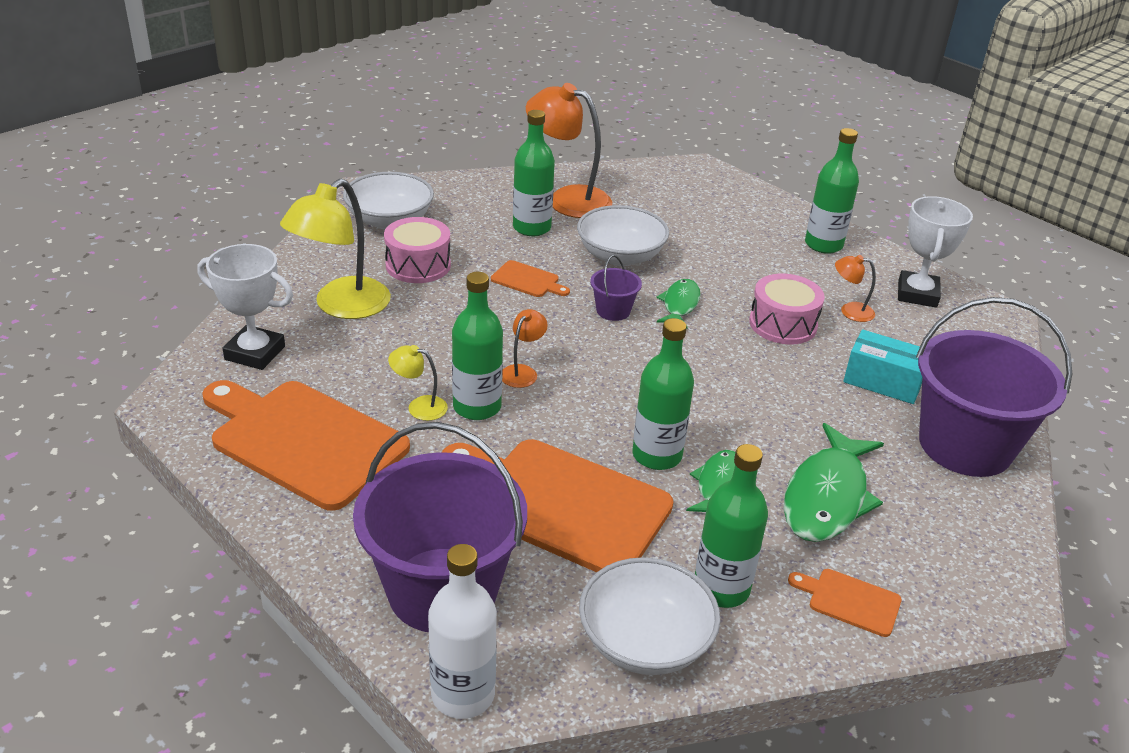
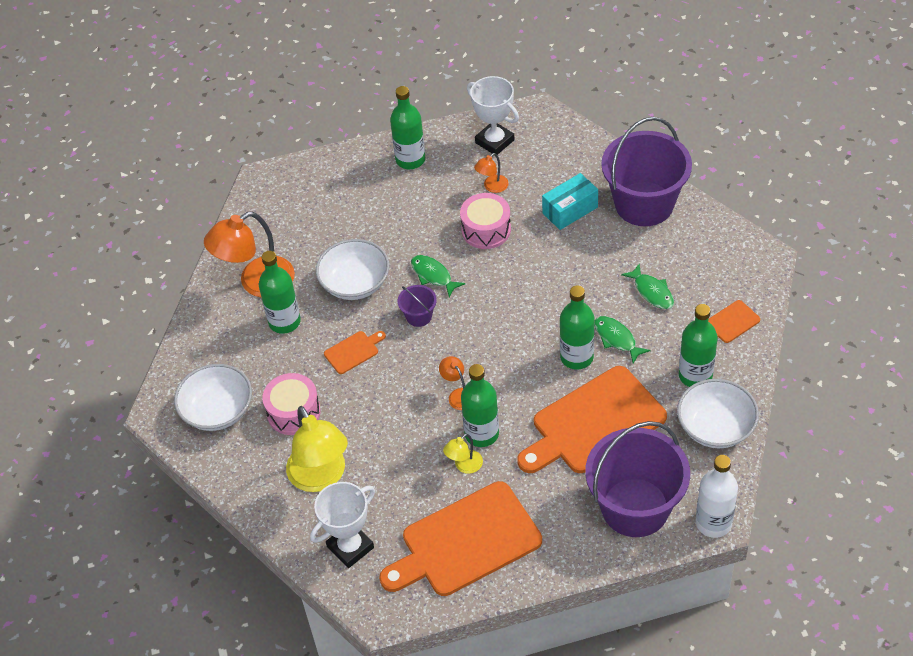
camera: 55 degrees left, 15 degrees up
green fish [784,423,884,542] -> green fish [621,264,674,309], size x0.57

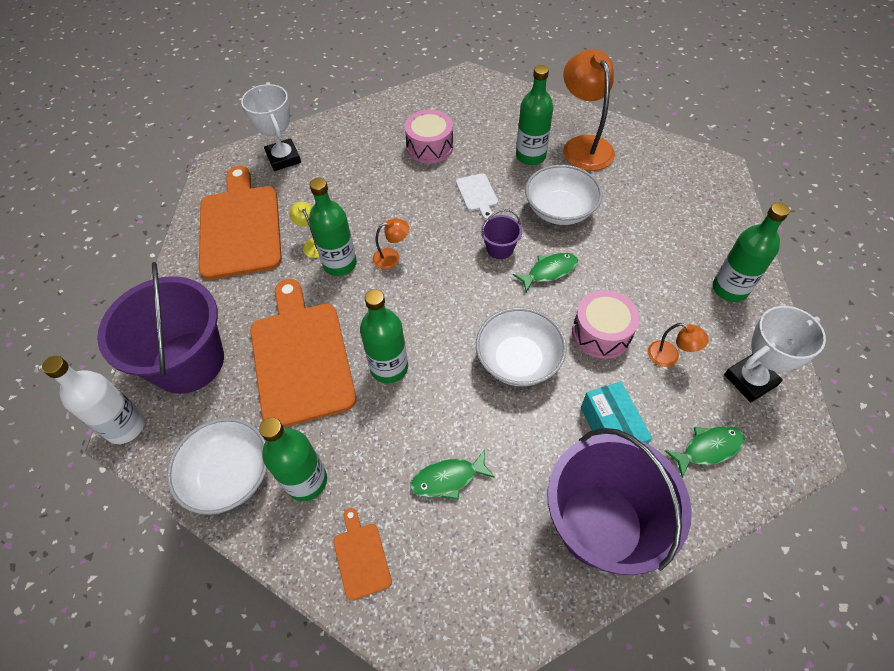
camera: 105 degrees right, 5 degrees up
white bowl [174,364,252,431] -> white bowl moved to [476,307,567,386]
yellow lamp [286,406,348,492] -> none
orange cutting board [324,331,386,374] -> white cutting board [456,173,498,220]
orange lamp [474,153,509,193] -> orange lamp turned 150 degrees clockwise [648,323,709,367]
green fish [594,316,651,363] -> green fish moved to [665,426,745,478]

